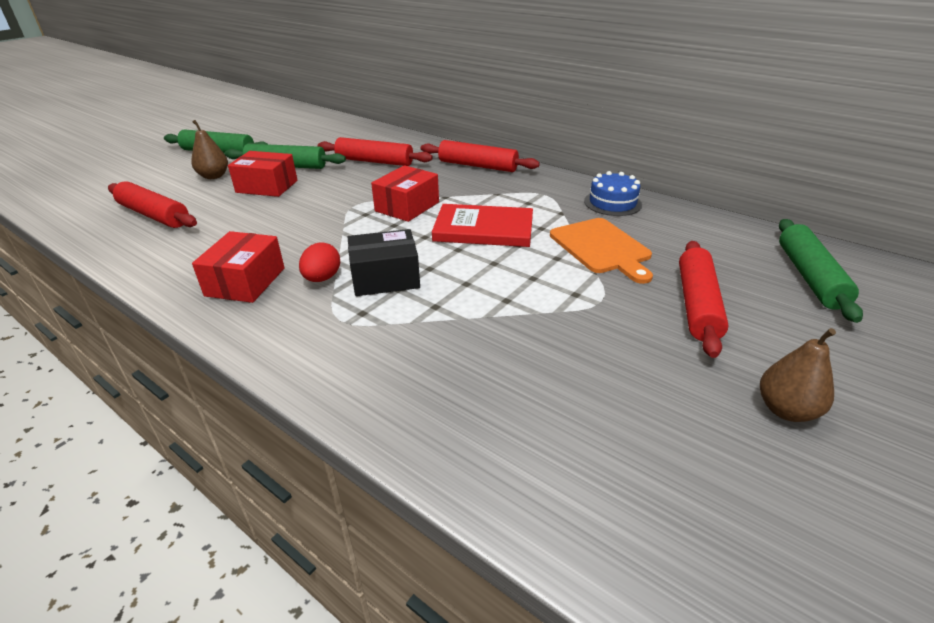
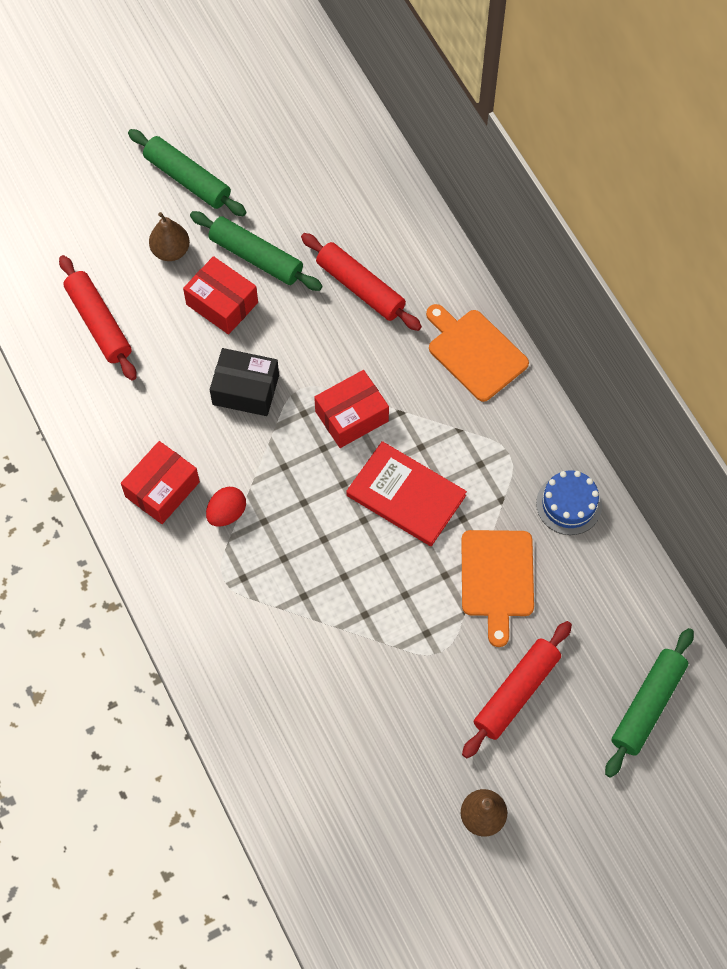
camera: 25 degrees right, 30 degrees up
black box [348,229,420,296] -> black box moved to [210,348,279,416]
red rolling pin [421,140,540,172] -> orange cutting board [426,304,529,402]

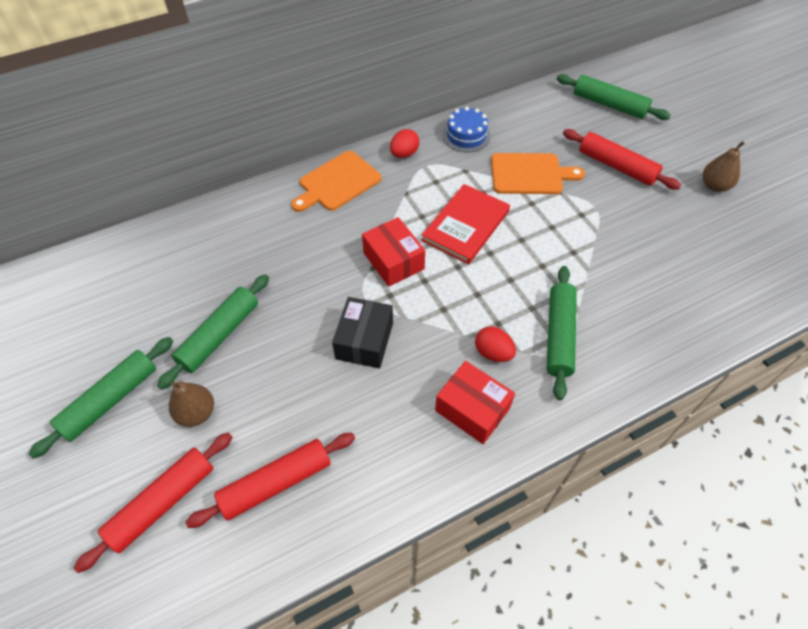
camera: 90 degrees left, 10 degrees down
red box [183,256,258,334] -> none
red rolling pin [301,233,422,331] -> red rolling pin moved to [74,432,232,573]
none -> red egg [390,129,420,158]
none -> green rolling pin [547,266,577,400]

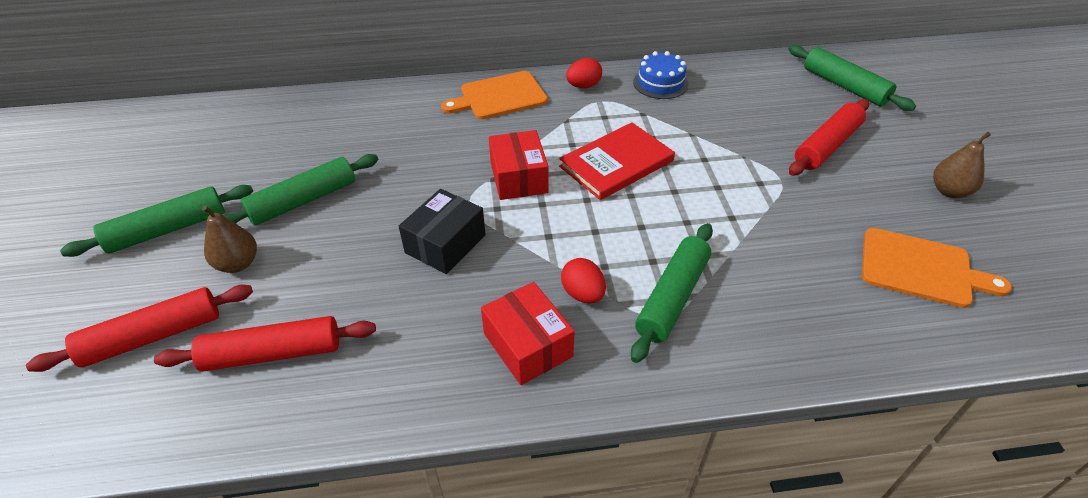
camera: 20 degrees right, 10 degrees down
orange cutting board [491,153,585,194] -> orange cutting board moved to [862,228,1012,308]
red rolling pin [563,129,681,190] -> red rolling pin turned 75 degrees clockwise [789,99,869,176]

